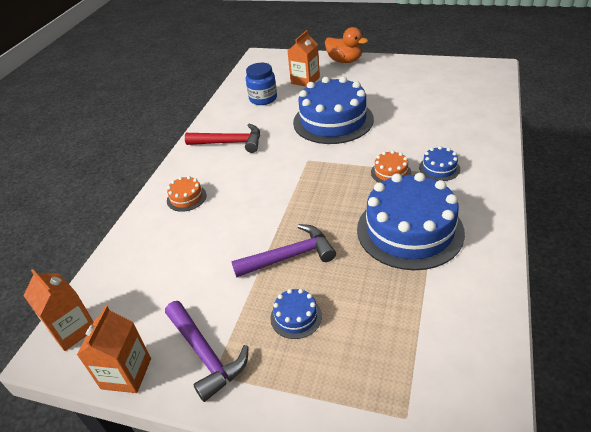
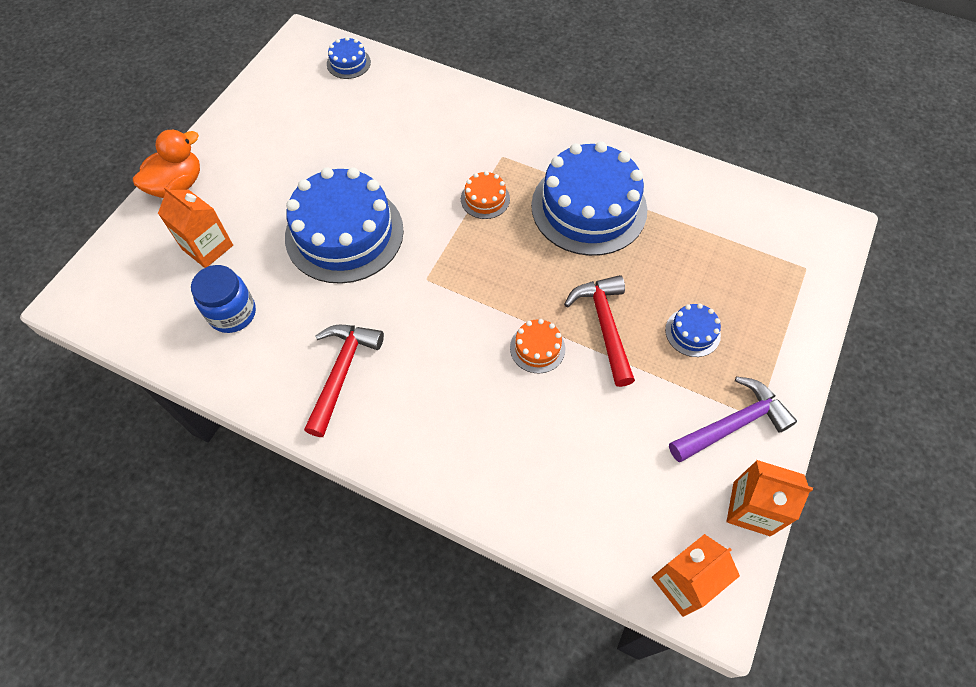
camera: 85 degrees left, 20 degrees up
orange cake [167,176,207,212] -> orange cake moved to [510,319,565,373]
purple hammer [231,224,336,277] -> red hammer [564,275,635,387]
blue cake [419,146,460,181] -> blue cake moved to [327,37,371,79]

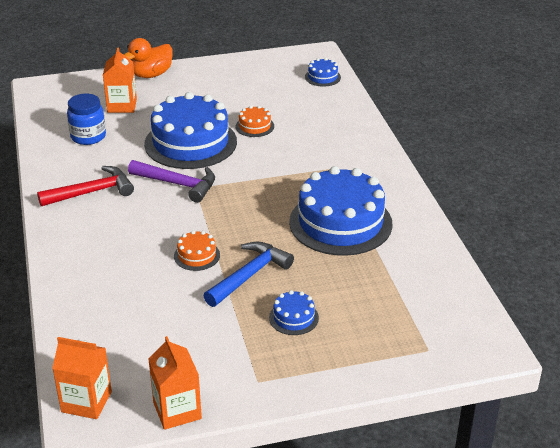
camera: 50 degrees right, 25 degrees down
orange duck [133,129,200,198] -> orange duck turned 135 degrees clockwise [124,38,173,78]
orange cake [461,171,510,219] -> orange cake moved to [236,106,274,137]
red hammer [564,275,635,387] -> blue hammer [203,242,294,307]
purple hammer [669,377,797,462] -> purple hammer moved to [128,160,215,203]

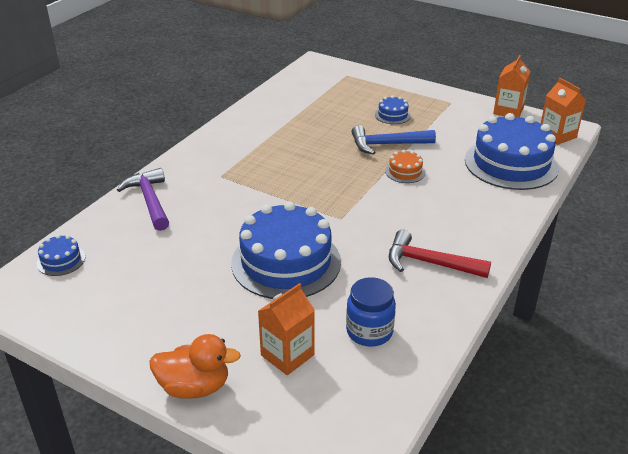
camera: 135 degrees left, 0 degrees up
purple hammer [128,160,215,203] -> purple hammer moved to [117,168,169,231]
orange cake [236,106,274,137] -> none
blue cake [289,166,392,256] -> blue cake moved to [465,113,559,190]

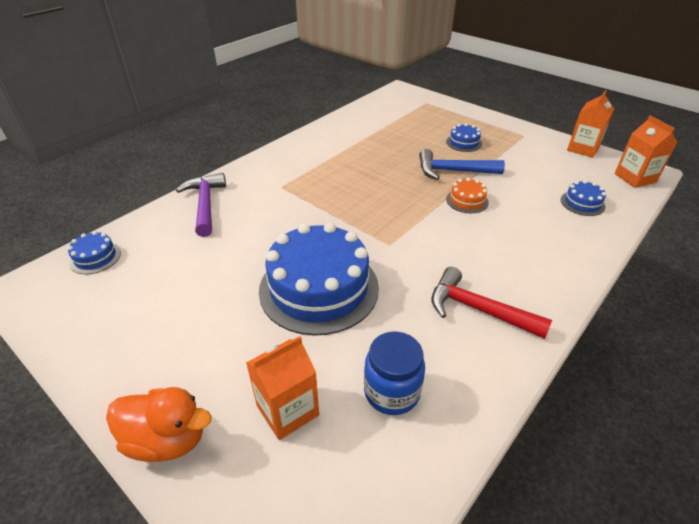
camera: 10 degrees right, 5 degrees up
blue cake [465,113,559,190] -> blue cake [561,180,606,216], size x0.43

